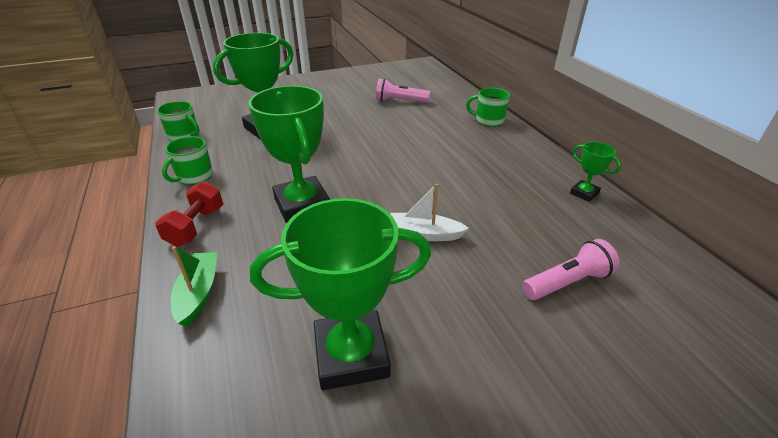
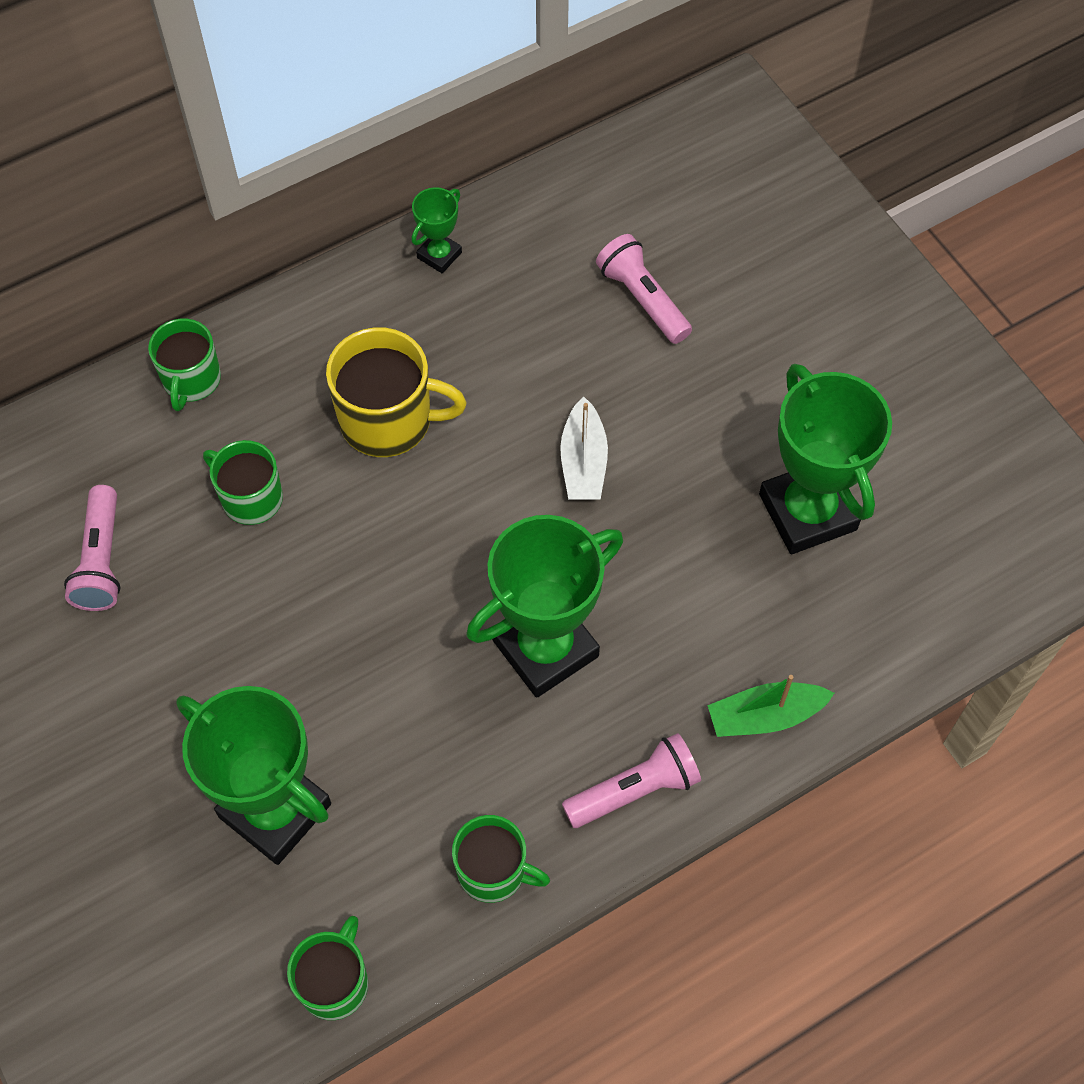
camera: 100 degrees left, 25 degrees up
red dumbbell [155,181,223,247] -> pink flashlight [562,733,701,828]
none -> green mug [203,440,283,525]
none -> yellow mug [326,327,467,457]

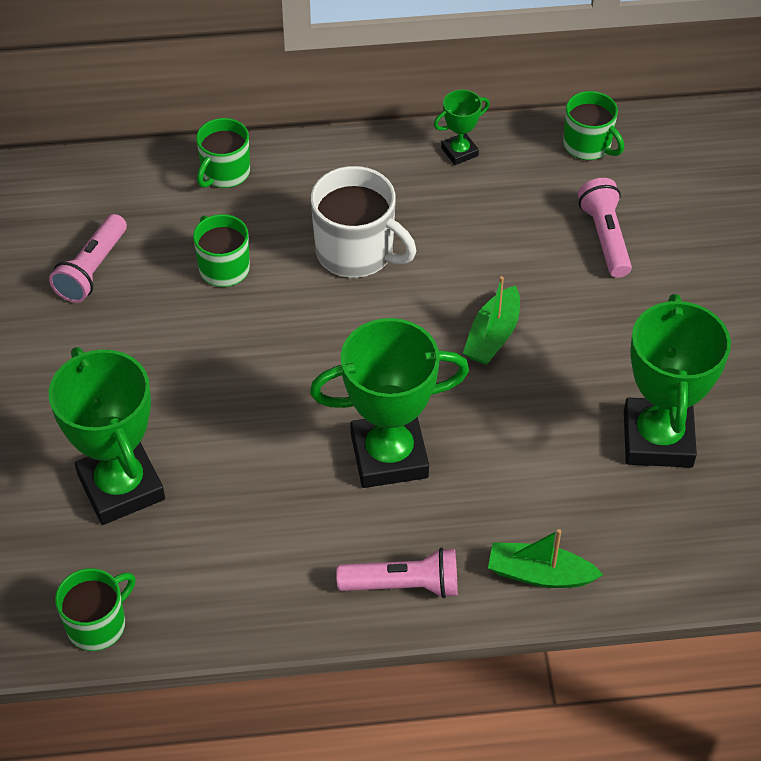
camera: 25 degrees right, 10 degrees down
yellow mug [326,327,467,457] -> white mug [311,166,417,278]
green mug [452,815,550,903] -> green mug moved to [563,91,624,160]
white boat [560,397,608,500] -> green boat [463,276,520,365]

